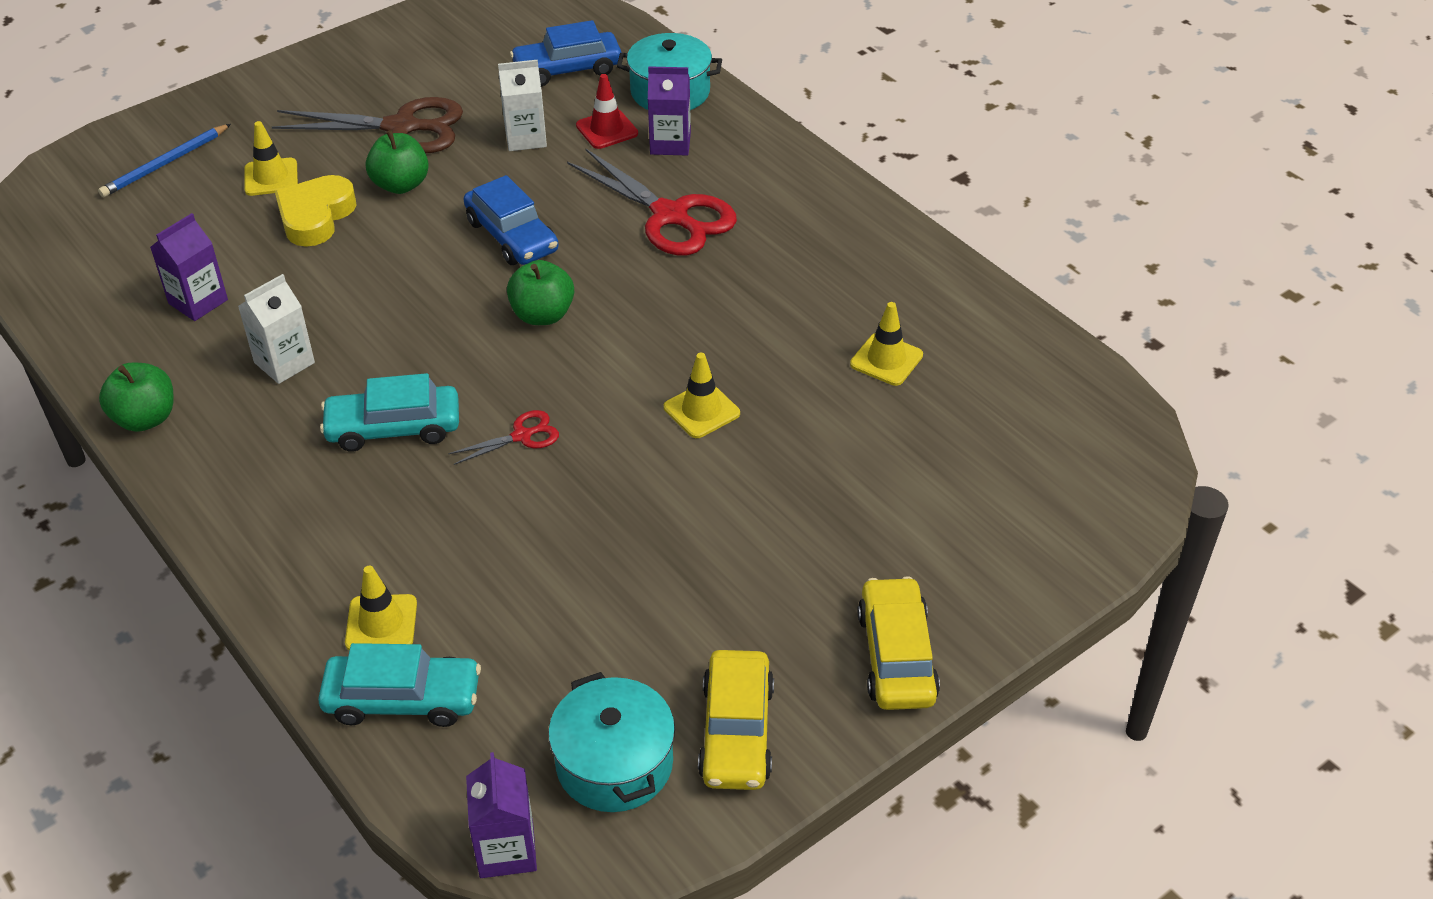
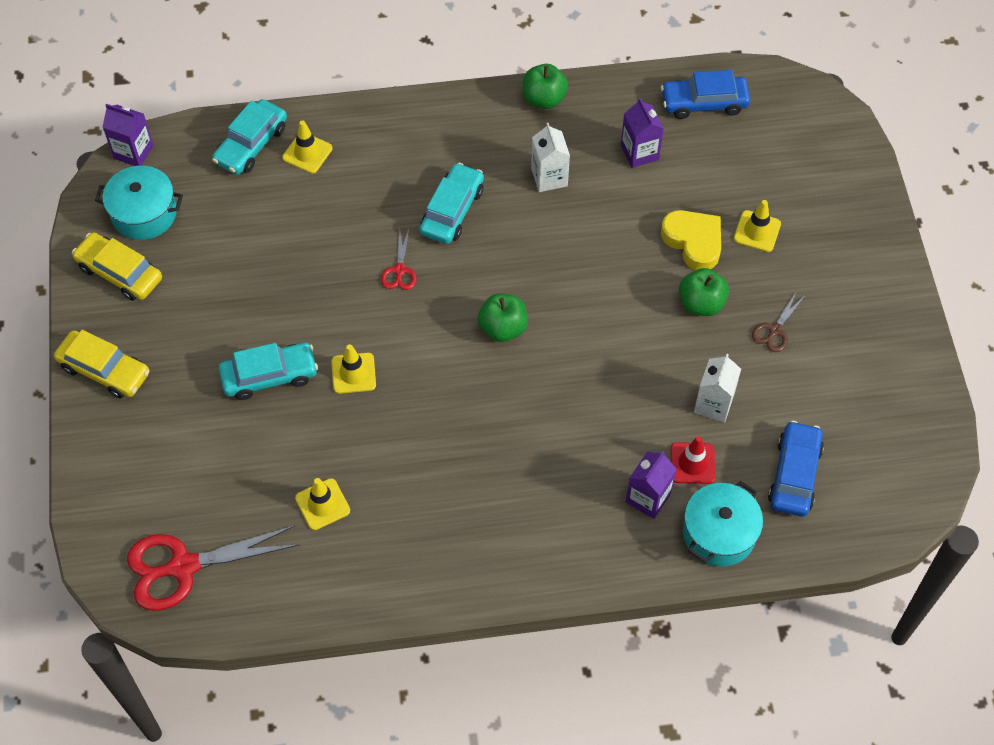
camera: 120 degrees right, 15 degrees up
blue pencil [98,124,231,197] -> none
brown scissors [272,97,463,153] -> brown scissors [752,292,805,352], size x0.48
blue car [464,175,559,265] -> blue car moved to [661,70,750,119]
red scissors [567,148,737,255] -> red scissors moved to [127,526,300,611]
none -> turquoise car [219,343,318,400]

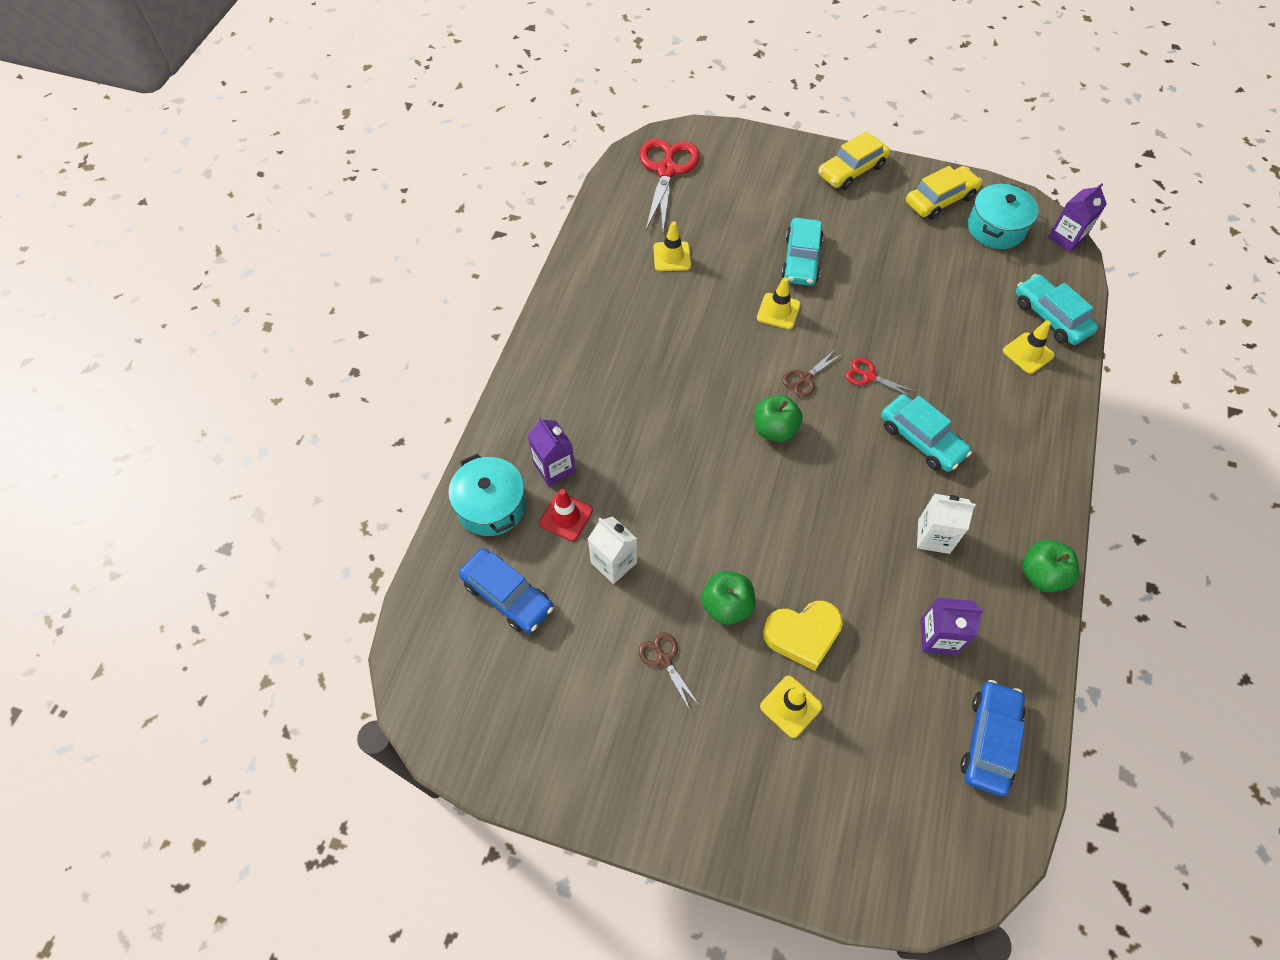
camera: 115 degrees right, 0 degrees up
none -> brown scissors [782,351,842,397]

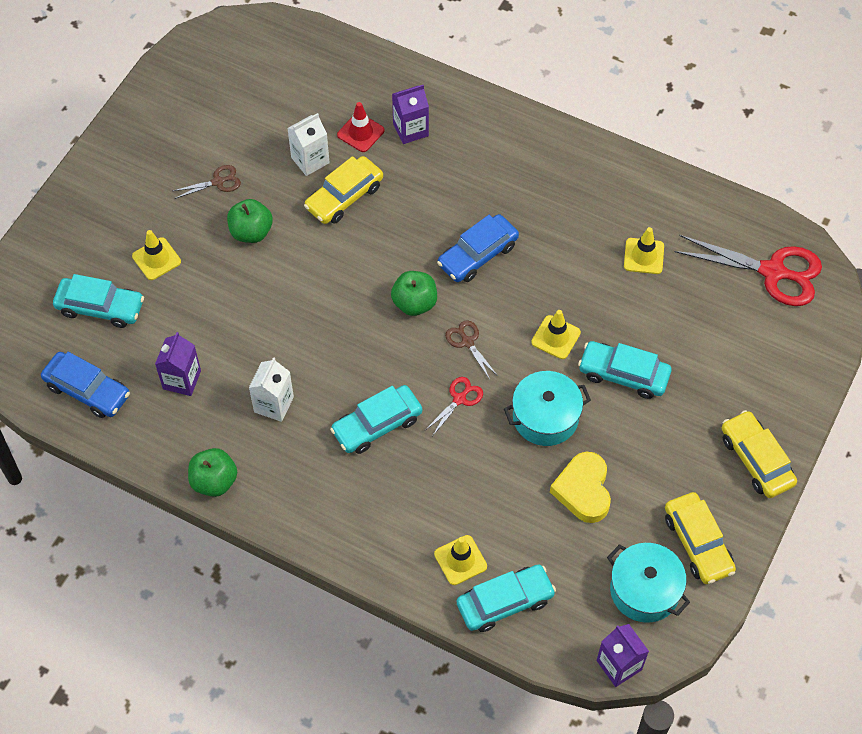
camera: 100 degrees right, 0 degrees up
turquoise pot [448,453,526,536] -> turquoise pot moved to [504,371,591,446]
blue car [459,548,554,633] -> blue car moved to [437,214,519,282]
yellow heart [763,601,843,671] -> yellow heart moved to [550,452,611,523]
none -> turquoise car [53,274,144,328]
none -> yellow car [304,156,383,224]

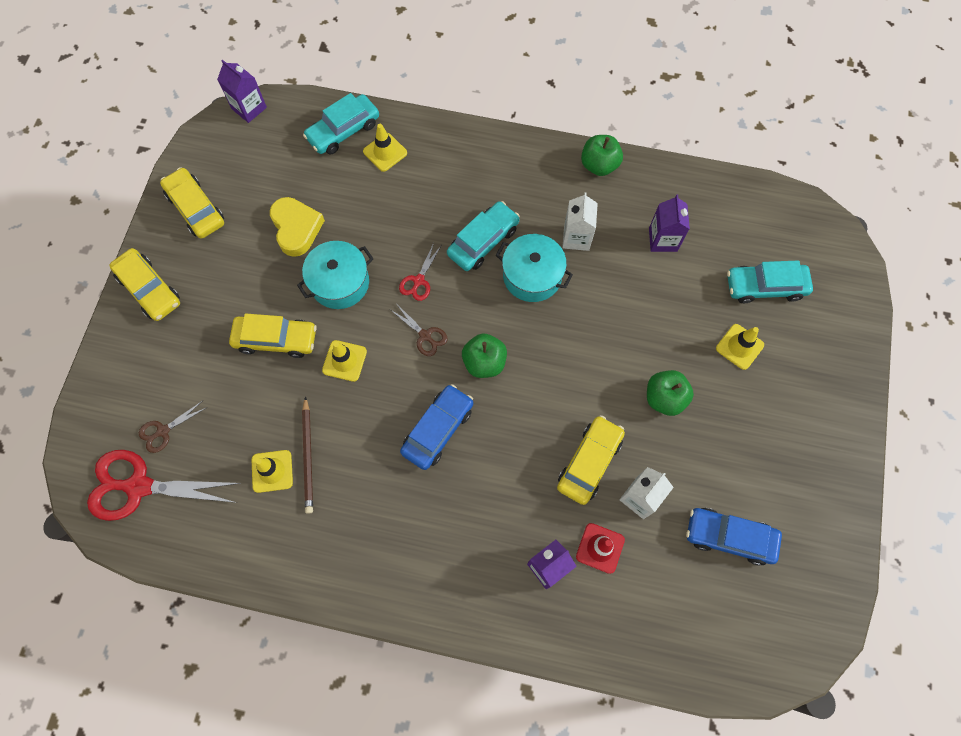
camera: 165 degrees right, 10 degrees up
blue car [41,352,130,418] -> blue car moved to [686,508,782,566]
brown scissors [173,165,241,199] -> brown scissors moved to [139,401,206,453]
turquoise car [578,341,671,399] -> yellow car [229,313,317,358]
turquoise pot [607,543,690,623] -> turquoise pot moved to [496,234,573,302]
none -> brown pencil [302,396,313,514]

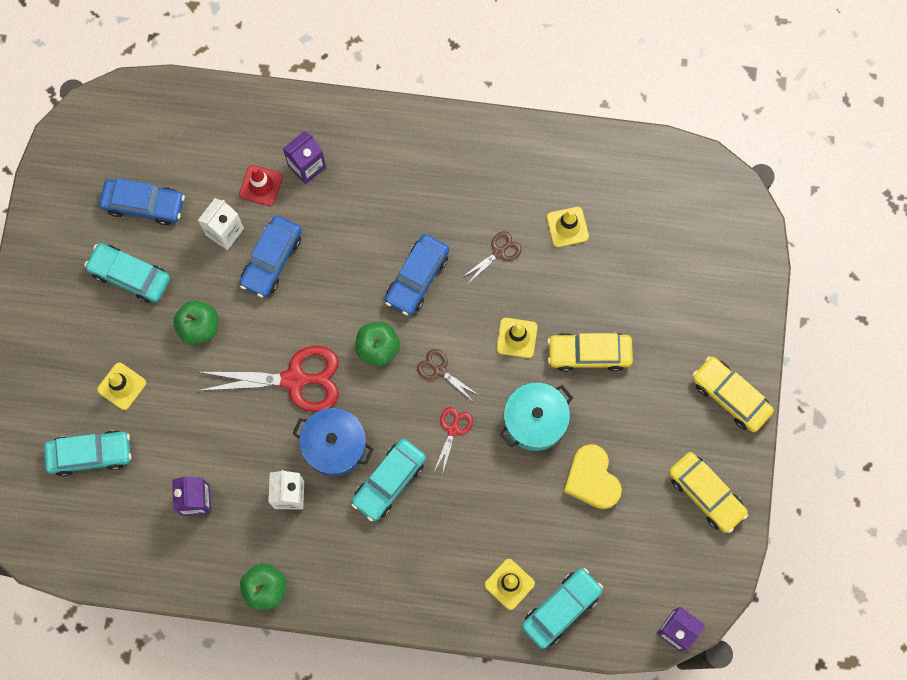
camera: 175 degrees right, 5 degrees up
red scissors [87,450,241,521] -> red scissors moved to [197,346,339,412]
brown scissors [139,401,206,453] -> brown scissors moved to [461,231,522,282]
brown pencil [302,396,313,514] -> none
turquoise pot [496,234,573,302] -> blue pot [292,408,373,476]
yellow car [557,415,625,505] -> blue car [239,215,302,297]
none -> turquoise car [84,243,170,303]

